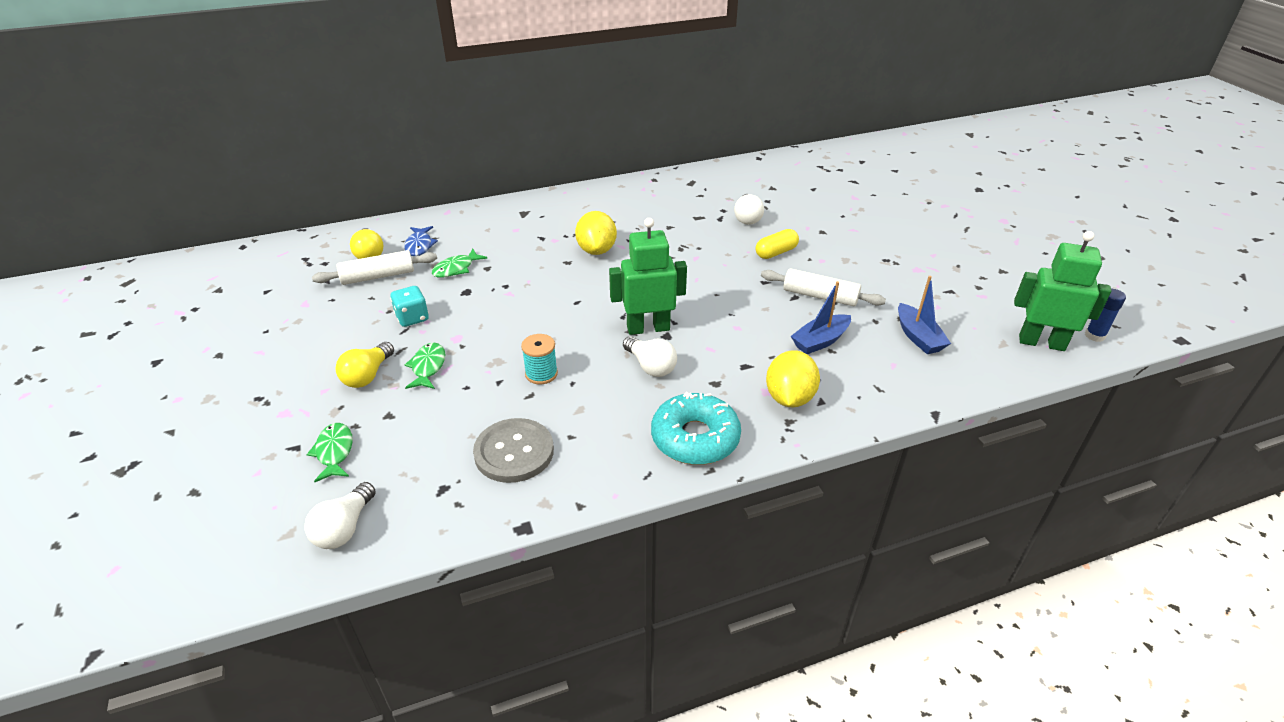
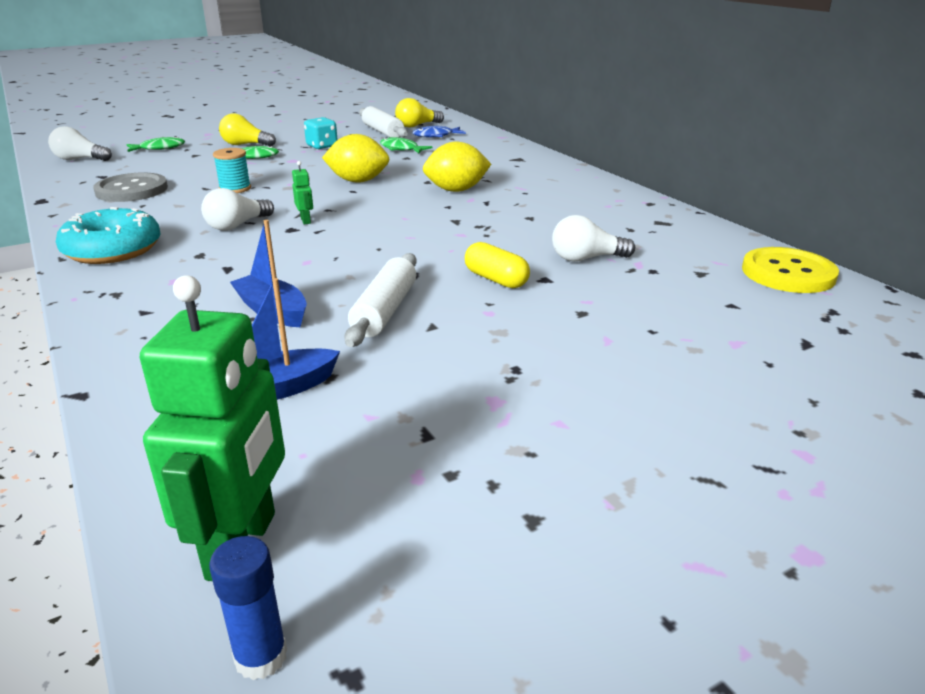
camera: 80 degrees right, 10 degrees down
green robot [609,218,687,335] -> green robot [292,161,313,224], size x0.42
yellow lemon [766,350,820,407] -> yellow lemon moved to [322,134,389,183]
none -> yellow button [742,247,839,293]

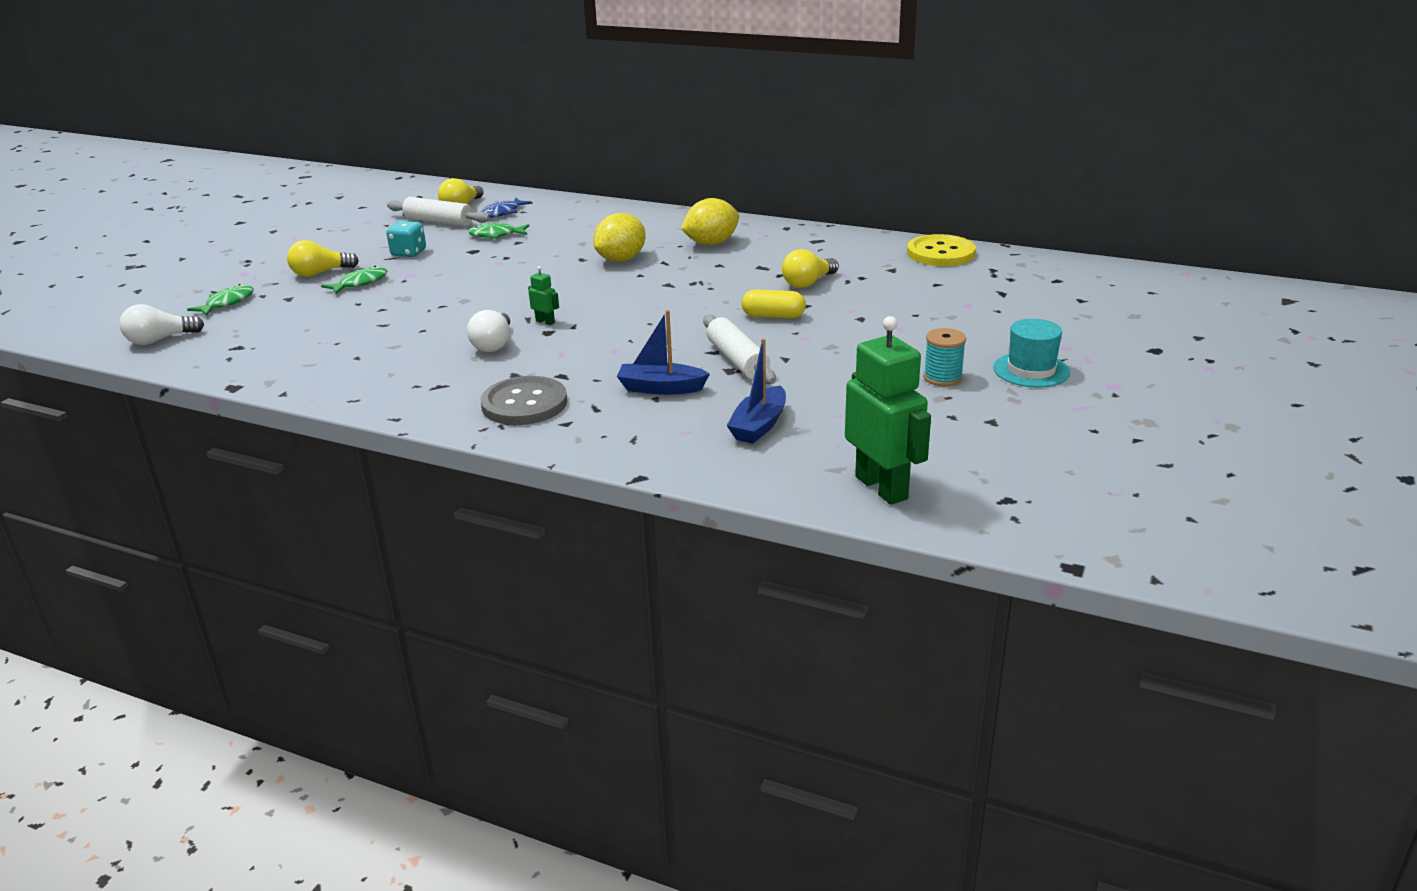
camera: 35 degrees left, 0 degrees up
turquoise donut [56,207,160,264] -> none
grey button [93,173,168,202] -> grey button moved to [480,376,567,425]
blue glue stick [209,536,287,680] -> none
turquoise spool [213,148,251,193] -> turquoise spool moved to [923,328,966,386]
yellow lemon [322,134,389,183] -> yellow lemon moved to [681,198,739,245]
white light bulb [552,215,635,262] -> yellow light bulb [782,249,839,288]
none -> turquoise hat [993,319,1070,388]

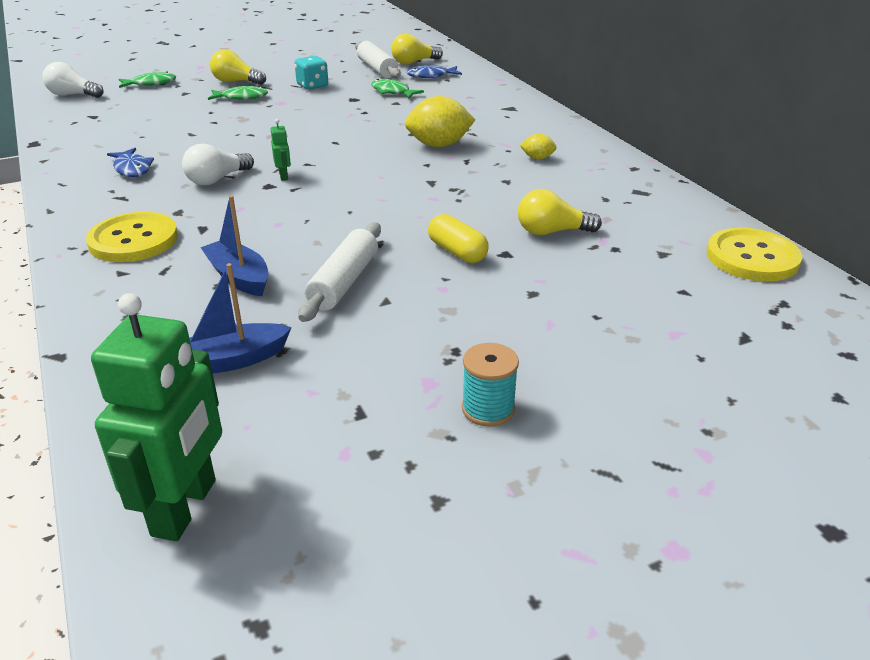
camera: 40 degrees right, 5 degrees up
grey button [480,376,567,425] -> yellow button [86,212,178,262]
yellow lemon [681,198,739,245] -> yellow lemon [520,134,557,159], size x0.50
turquoise hat [993,319,1070,388] -> none
none -> blue fish [107,148,154,177]

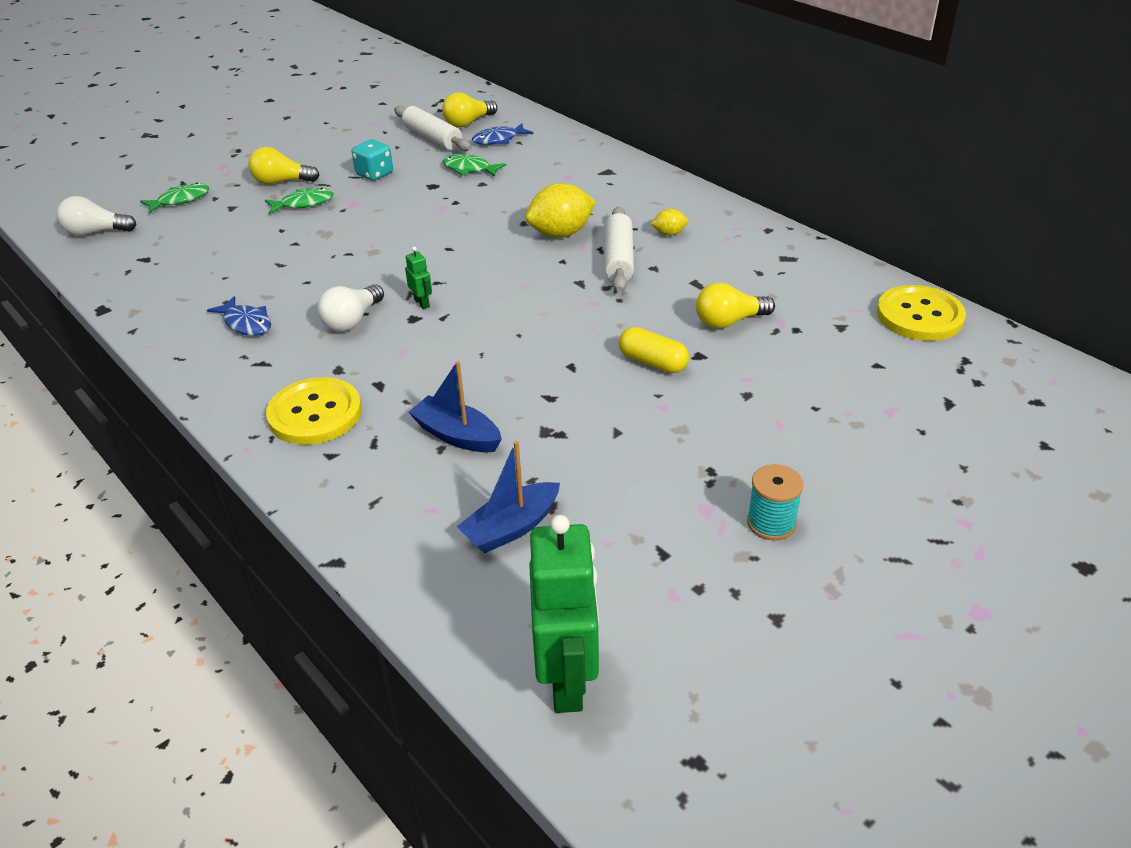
camera: 15 degrees left, 5 degrees up
white rolling pin [298,223,381,322] -> white rolling pin moved to [605,207,634,292]

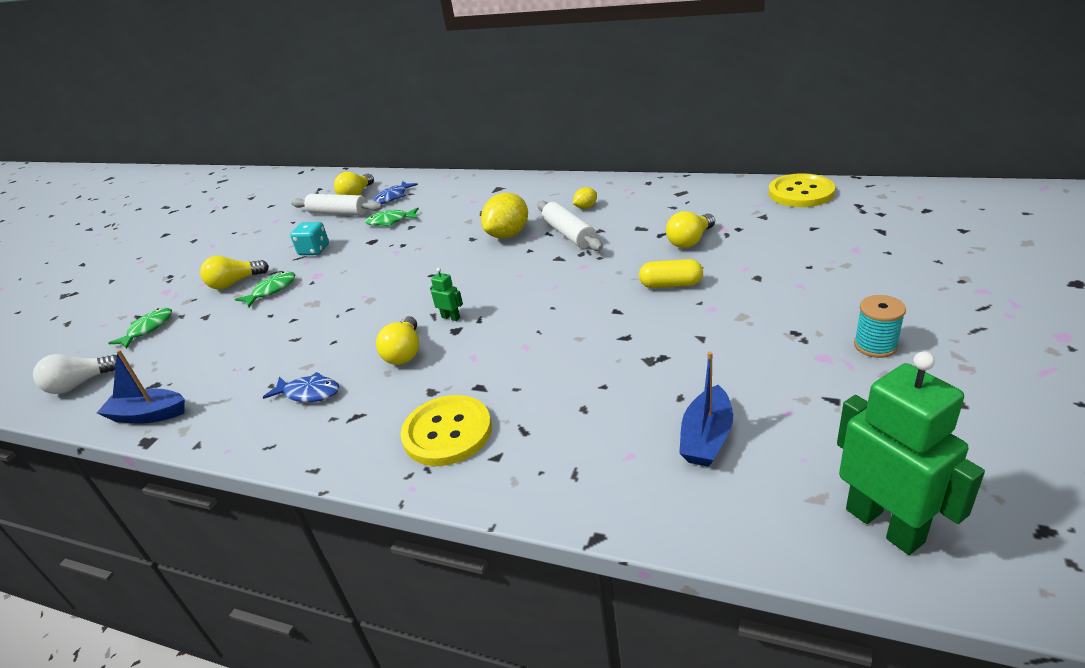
camera: 25 degrees left, 5 degrees down
white light bulb [317,284,384,332] -> yellow light bulb [376,316,419,365]
blue boat [408,361,502,452] -> blue boat moved to [97,350,185,423]

